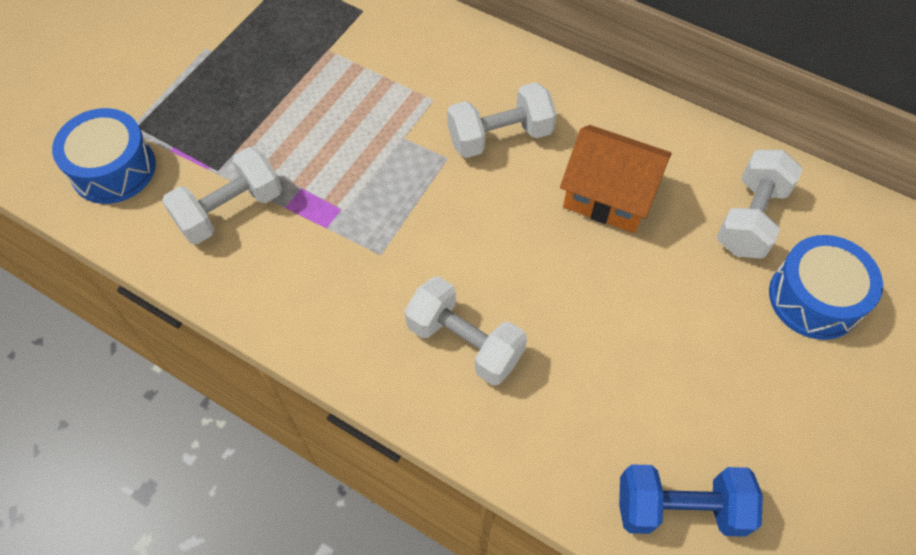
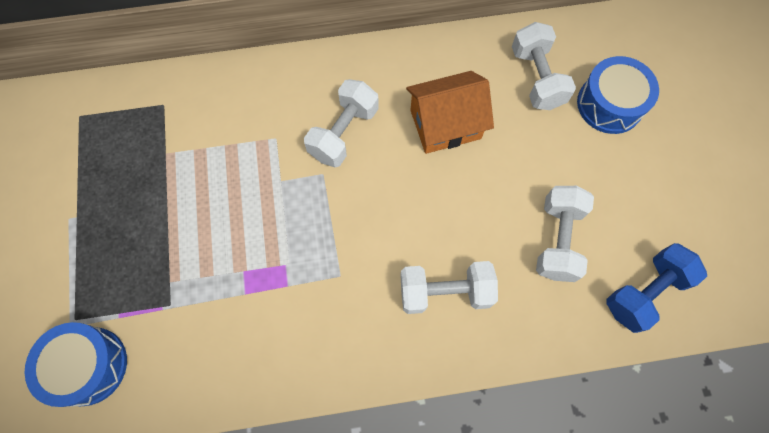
camera: 40 degrees left, 10 degrees up
white dumbbell [162,147,282,244] -> white dumbbell moved to [536,186,594,282]

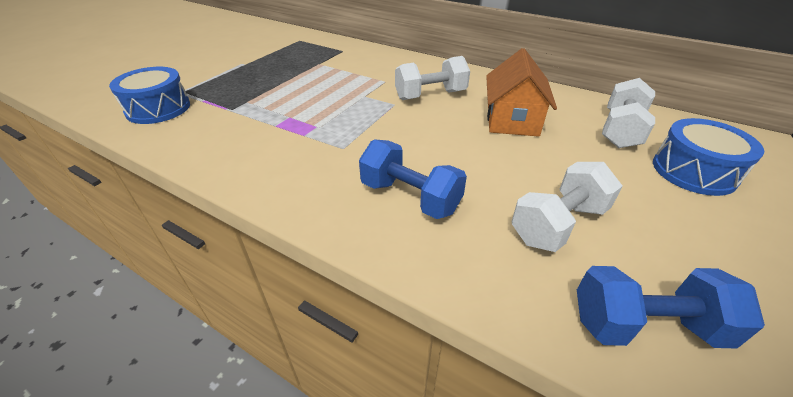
camera: 40 degrees right, 30 degrees down
white dumbbell [400,261,498,314] -> blue dumbbell [359,139,467,219]
orange house [406,71,494,154] -> orange house turned 75 degrees clockwise [486,48,557,137]

